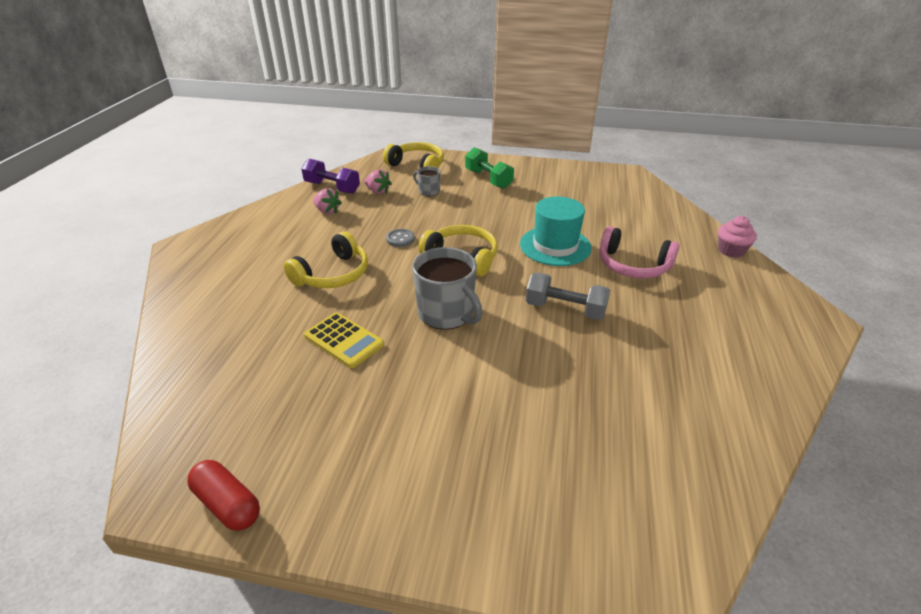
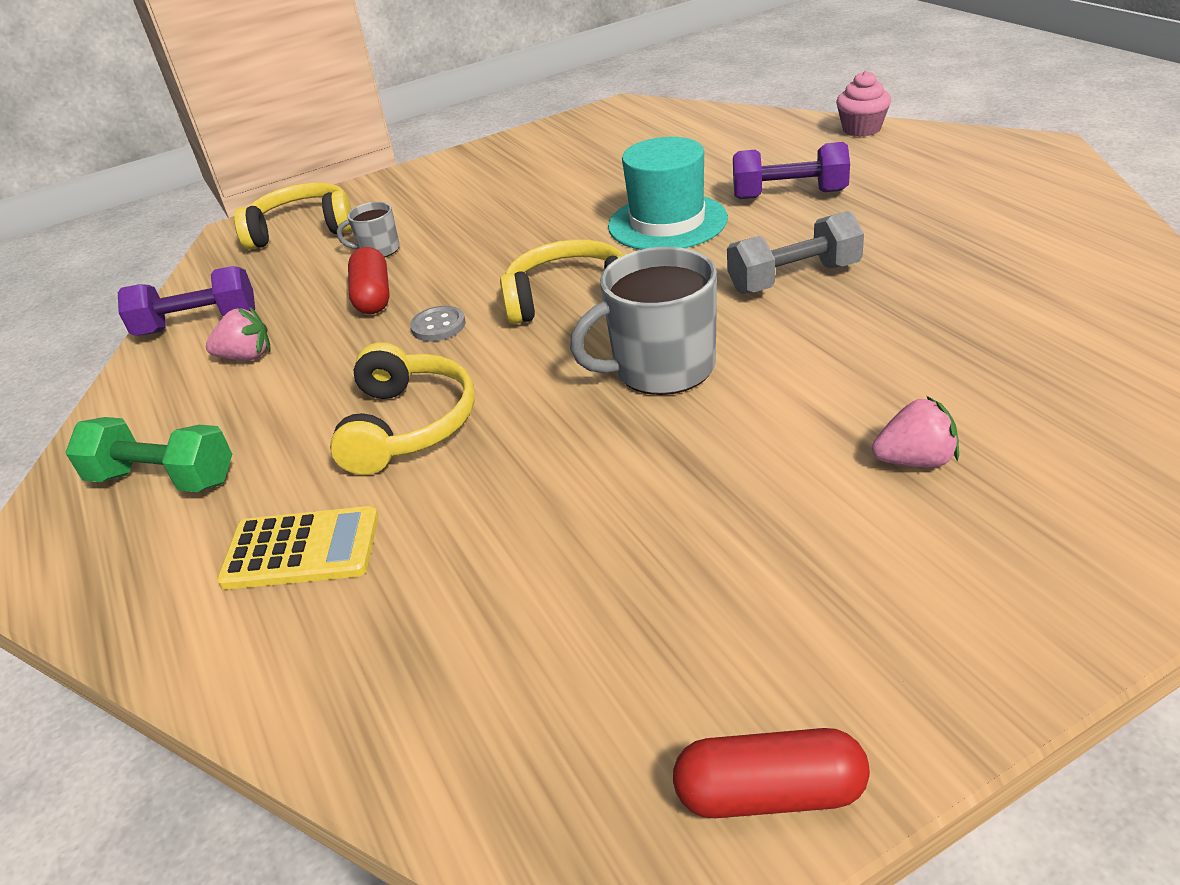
camera: 35 degrees left, 0 degrees up
yellow calculator [304,312,384,368] -> yellow calculator moved to [217,506,379,590]
pink strawberry [364,169,392,194] -> pink strawberry moved to [872,396,959,467]
grey mug [412,247,483,330] -> grey mug turned 150 degrees clockwise [570,247,717,395]
green dumbbell [465,147,514,189] -> green dumbbell moved to [65,417,232,492]
pink headphones [599,226,680,278] -> purple dumbbell [733,142,850,199]
none -> red capsule [348,247,390,314]

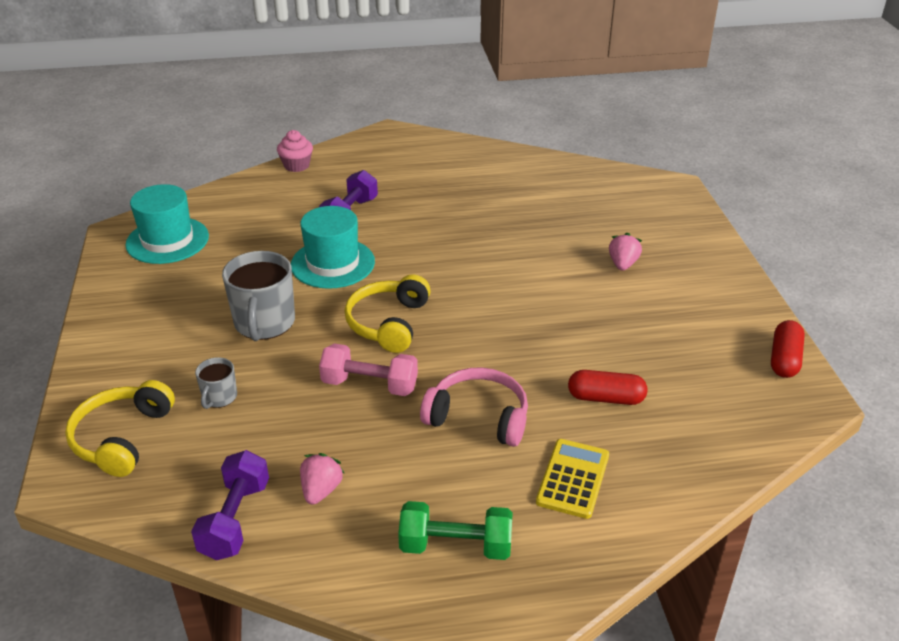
camera: 75 degrees left, 0 degrees up
green dumbbell [65,417,232,492] -> green dumbbell turned 60 degrees clockwise [398,501,513,560]
yellow headphones [330,342,475,475] -> pink headphones [420,367,528,447]
red capsule [348,247,390,314] -> red capsule moved to [568,370,647,405]
grey button [410,306,465,341] -> pink dumbbell [319,343,418,396]
grey mug [570,247,717,395] -> grey mug moved to [222,251,295,341]
grey dumbbell [727,211,864,294] -> none
none -> turquoise hat [125,184,209,264]

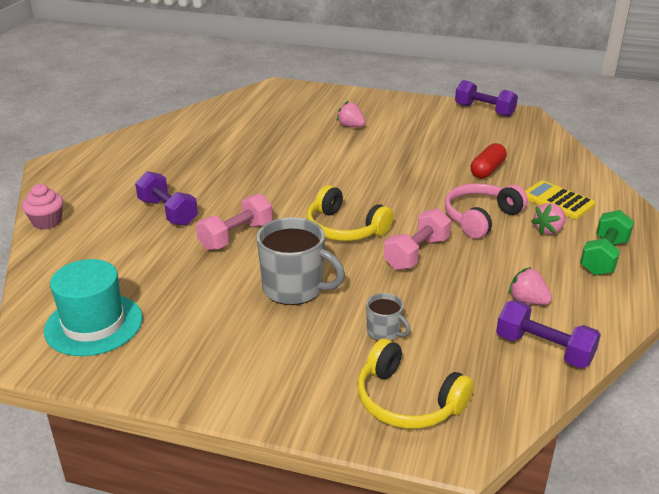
camera: 65 degrees left, 5 degrees down
turquoise hat [291,206,375,289] -> pink dumbbell [196,194,273,251]
red capsule [771,320,805,378] -> purple dumbbell [455,80,518,117]
none -> pink strawberry [531,203,566,235]

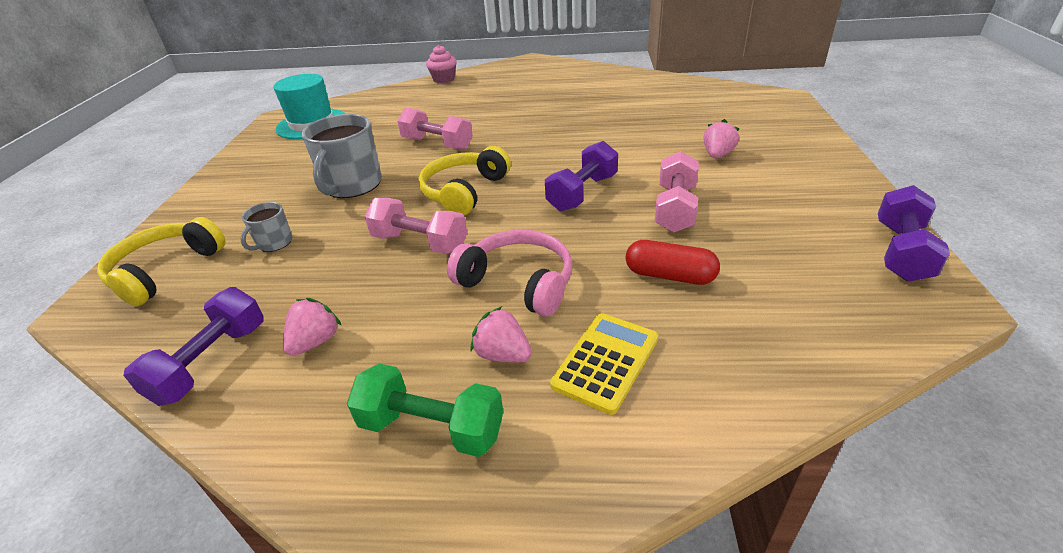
camera: 80 degrees right, 5 degrees up
purple dumbbell [135,171,198,226] -> purple dumbbell moved to [545,141,618,211]
none -> pink dumbbell [654,151,699,233]

